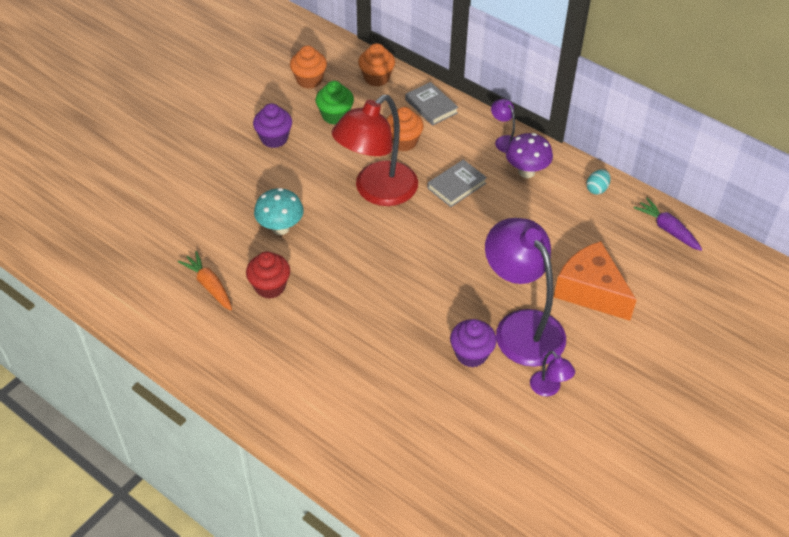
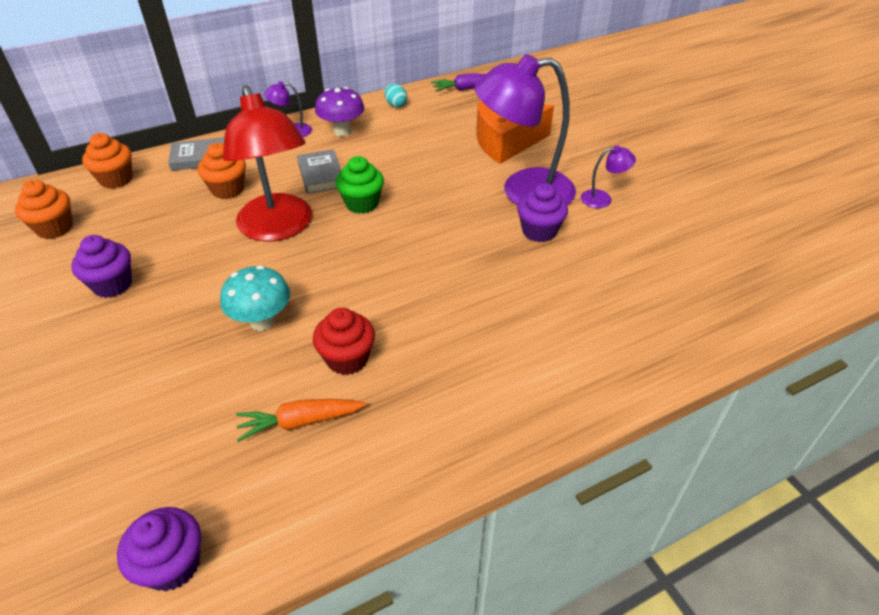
camera: 65 degrees left, 5 degrees down
green cupcake [315,81,354,125] -> green cupcake moved to [336,156,384,214]
none -> purple cupcake [117,507,201,591]

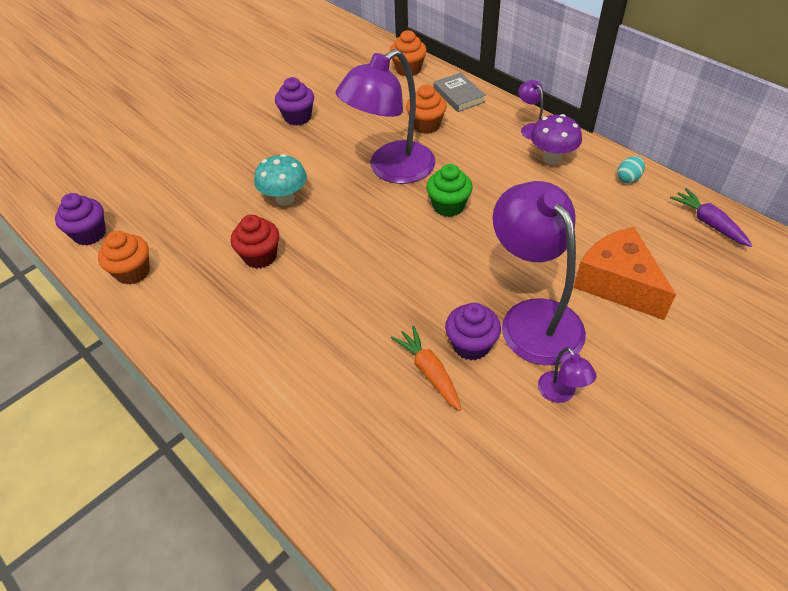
camera: 75 degrees right, 5 degrees up
orange cupcake [15,180,73,239] -> orange cupcake moved to [98,231,150,285]
red lamp [223,85,312,241] -> purple lamp [336,49,436,184]
orange carrot [236,399,366,442] -> orange carrot moved to [391,325,462,411]
grey book [297,149,342,194] -> none

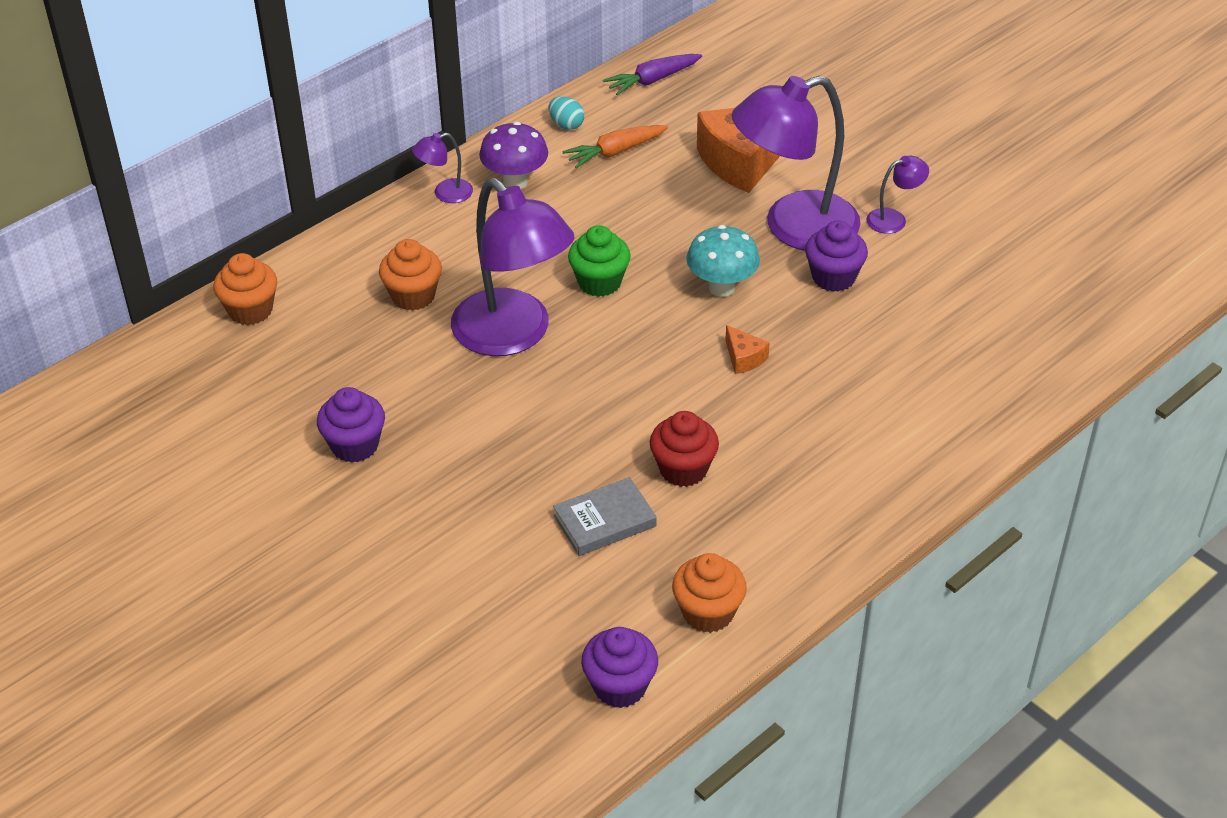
camera: 90 degrees left, 5 degrees down
turquoise mushroom [254,154,307,206] -> turquoise mushroom moved to [686,225,760,297]
orange carrot [391,325,462,411] -> orange carrot moved to [562,125,668,168]
grey book [434,72,486,112] -> grey book moved to [553,477,656,556]
none -> orange cheese [725,325,770,374]

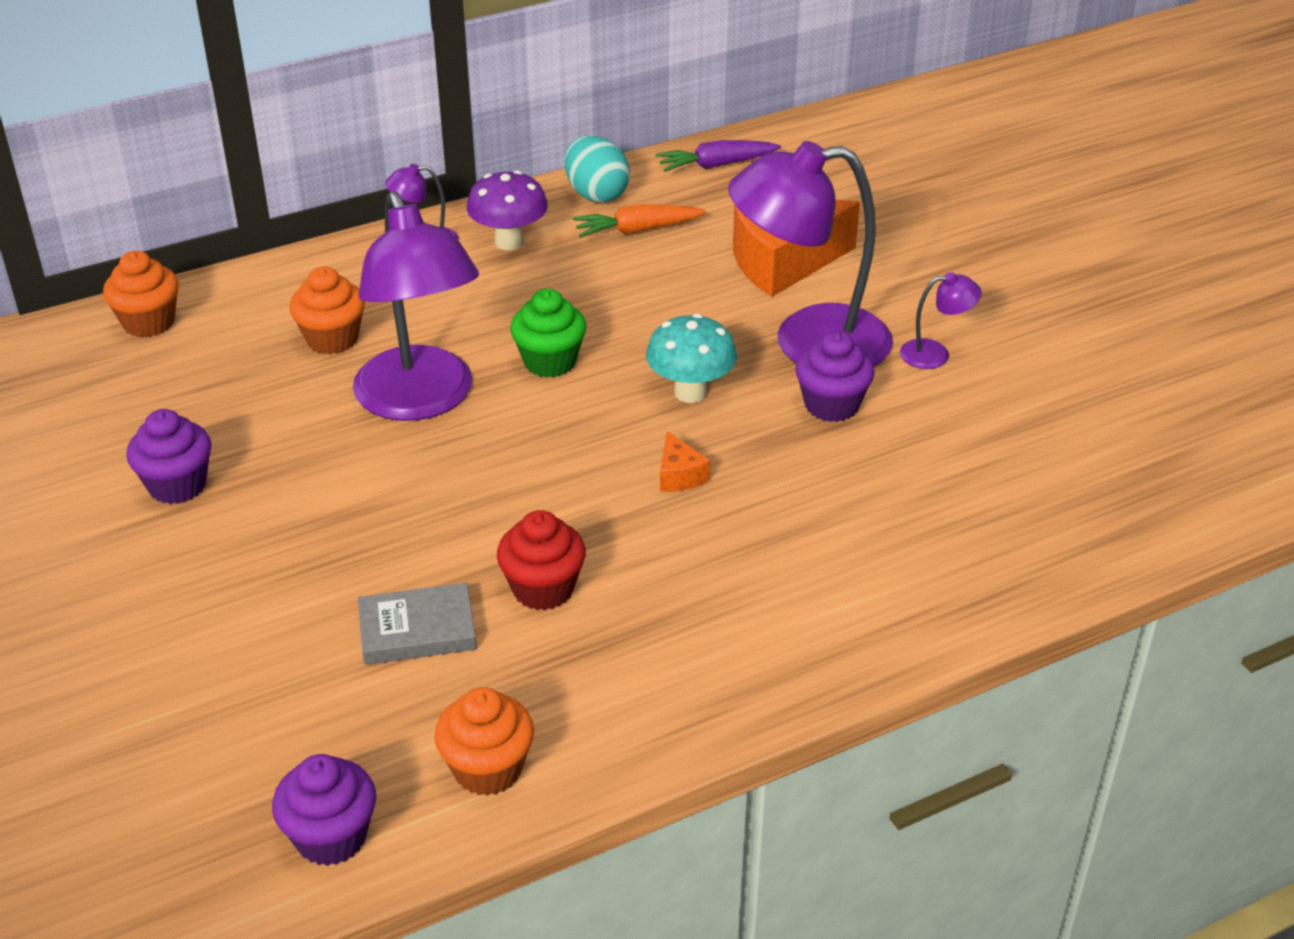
camera: 15 degrees right, 5 degrees down
turquoise egg [549,96,584,130] -> turquoise egg [564,135,630,203], size x1.68

